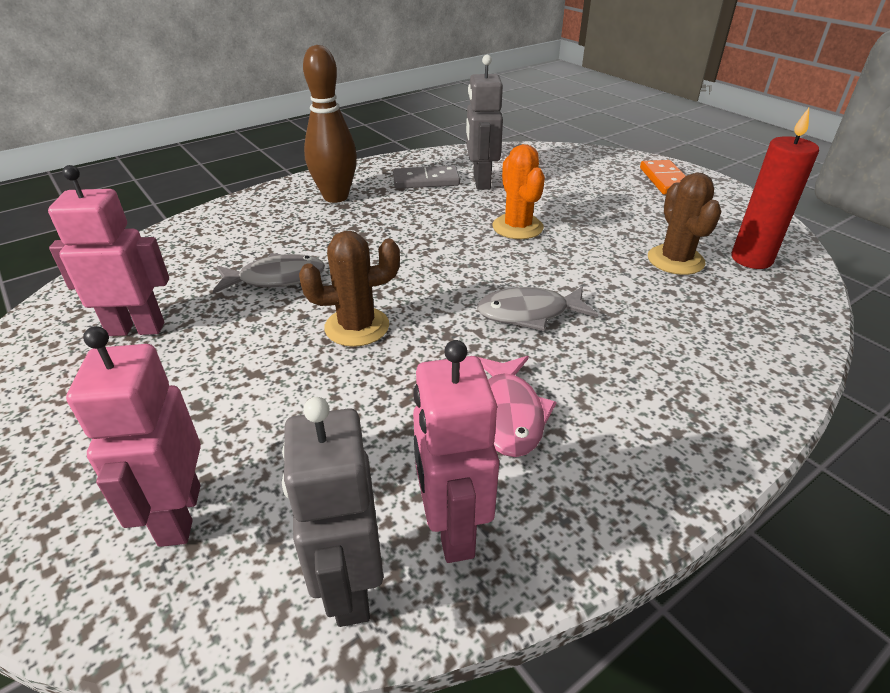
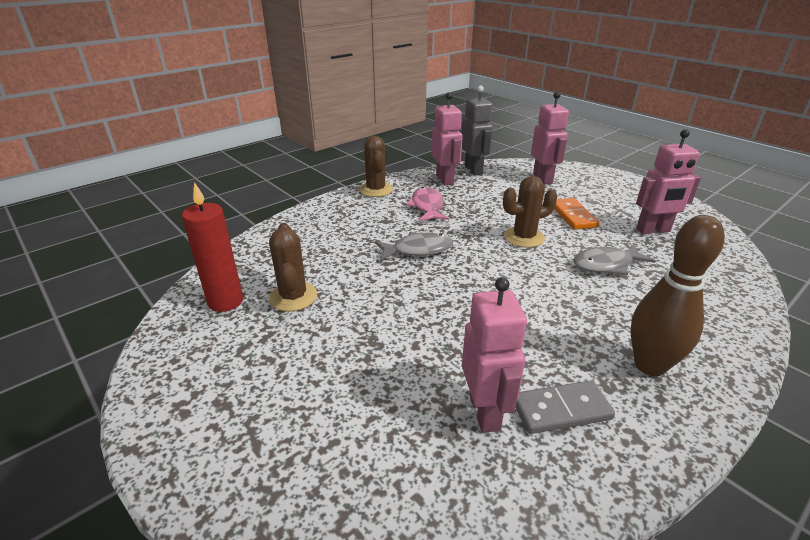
camera: 175 degrees right, 5 degrees down
grey robot [466,55,503,190] -> pink robot [462,277,527,433]
orange cactus [492,144,545,239] -> none
orange domino [640,160,686,195] -> orange domino moved to [554,198,599,230]
none -> brown cactus [359,136,393,197]

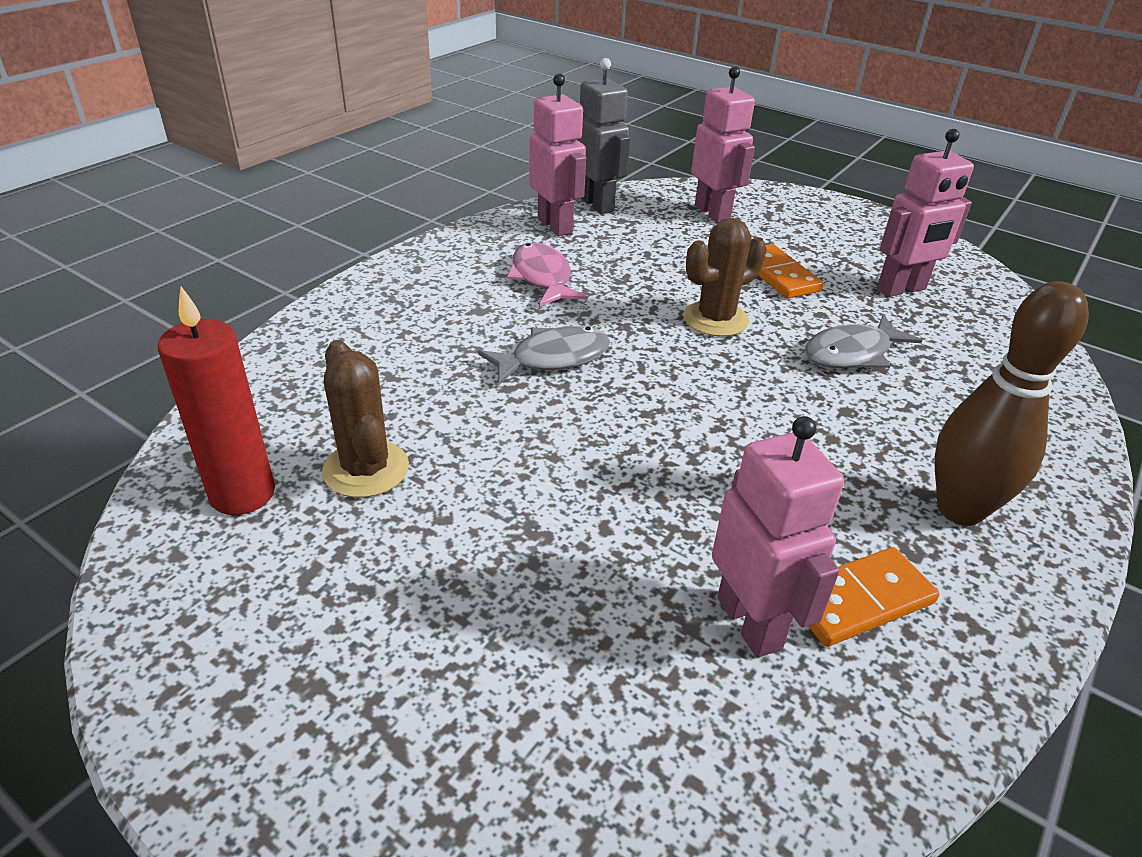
camera: 15 degrees left, 5 degrees up
brown cactus [359,136,393,197] -> none
grey domino [516,380,615,434] -> orange domino [808,547,939,647]

